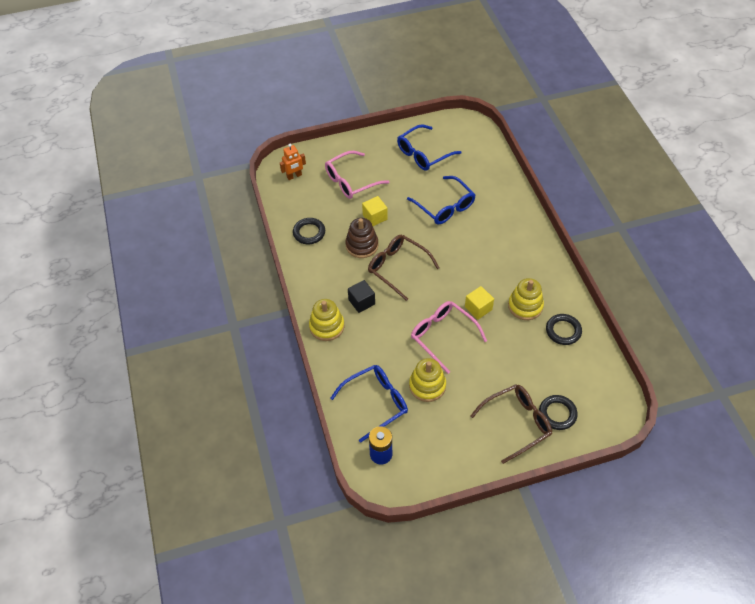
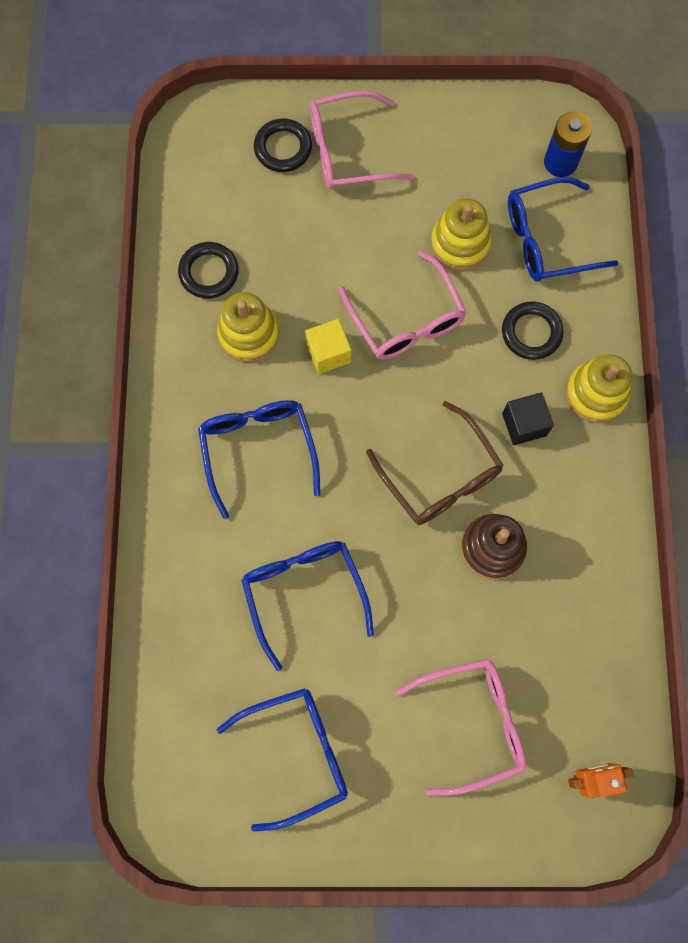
camera: 165 degrees left, 20 degrees up
black ring [293,218,325,244] -> black ring moved to [502,302,564,360]
yellow cube [362,196,388,226] -> none
brown glasses [470,384,552,464] -> pink glasses [310,90,413,189]
none -> blue glasses [198,400,320,519]

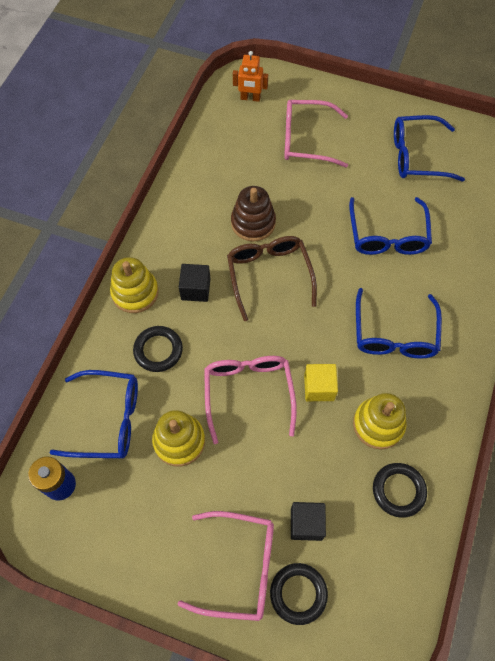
camera: 160 degrees left, 10 degrees down
none -> black cube [291,502,326,541]

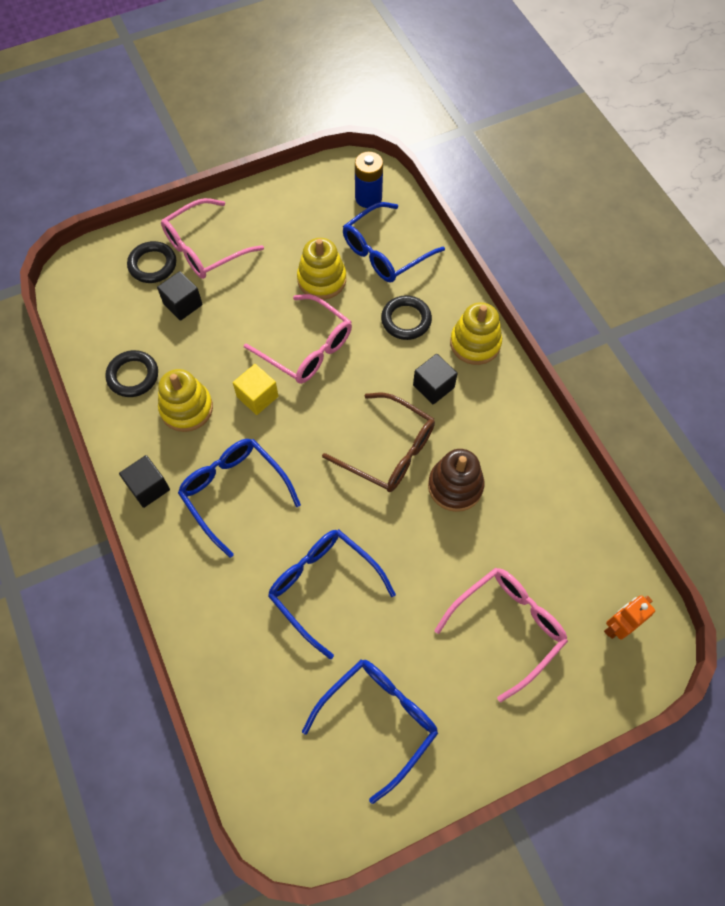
camera: 135 degrees right, 0 degrees up
none -> black cube [119,455,170,508]

